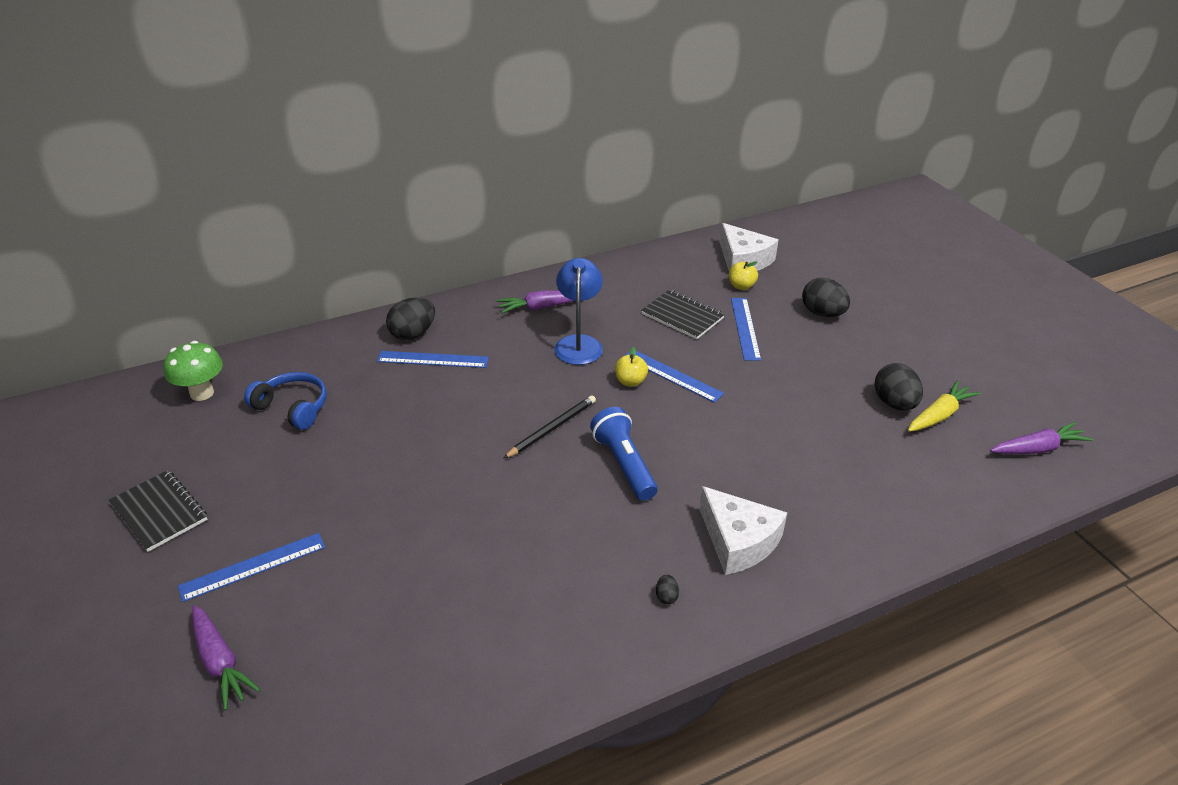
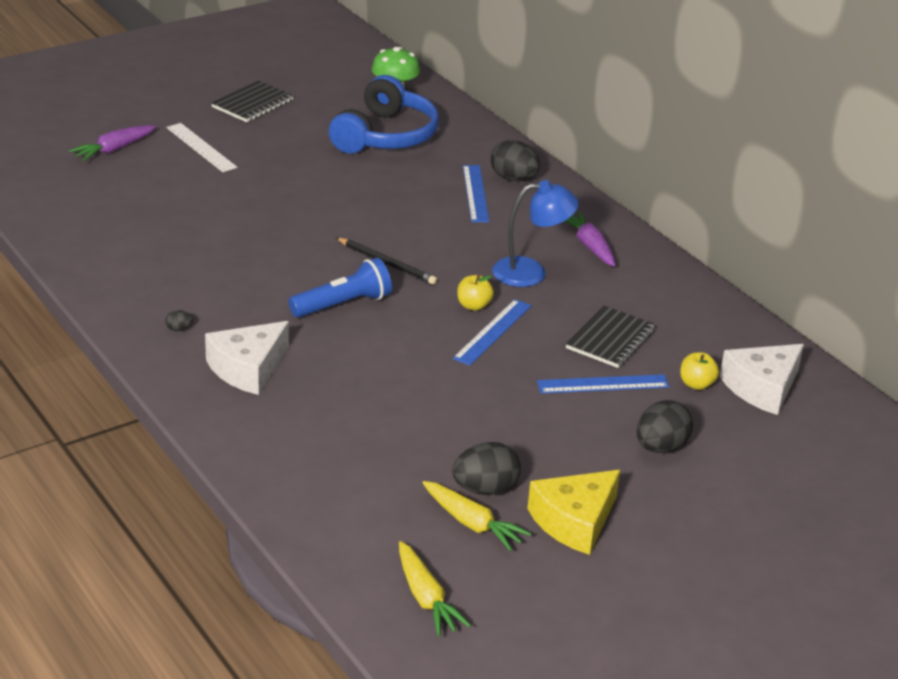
camera: 80 degrees right, 5 degrees down
blue ruler [178,533,325,602] -> white ruler [166,123,237,172]
blue headphones [244,372,327,430] -> blue headphones [329,75,439,154], size x1.63
purple carrot [990,422,1093,454] -> yellow carrot [399,541,471,636]
none -> yellow cheese [527,470,620,555]

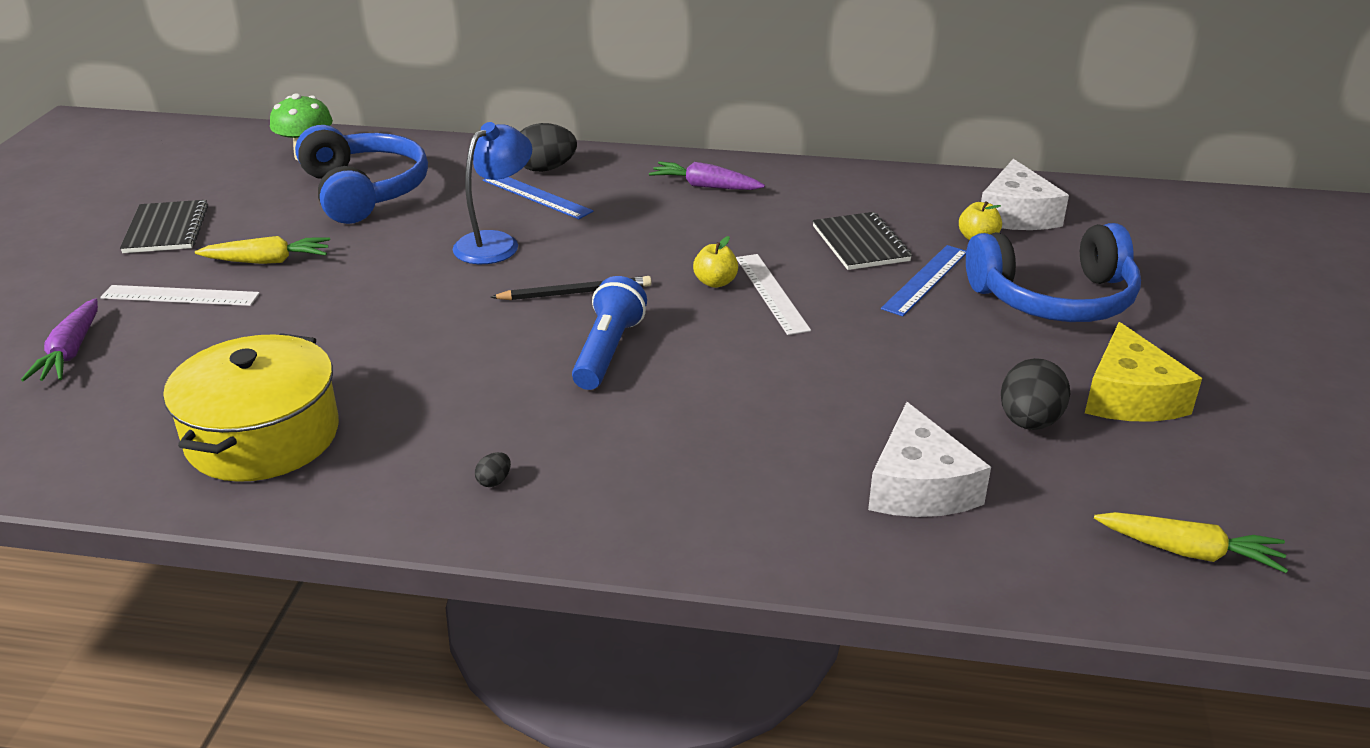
camera: 45 degrees left, 0 degrees up
white cheese [205,321,289,395] -> white cheese moved to [868,402,991,517]
yellow carrot [422,481,532,551] -> yellow carrot moved to [195,236,330,264]
blue ruler [453,299,532,366] -> white ruler [736,254,811,335]
blue lamp [492,180,579,287] -> blue lamp moved to [453,122,532,264]
black egg [636,400,693,453] -> blue headphones [966,223,1141,322]
none -> yellow pot [163,333,339,482]

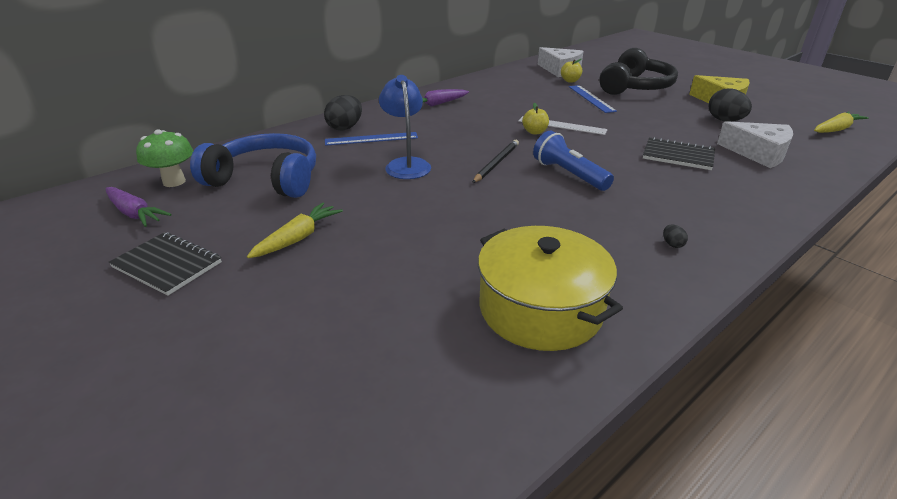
camera: 50 degrees left, 0 degrees up
purple carrot [21,299,98,382] -> purple carrot moved to [105,187,172,227]
white ruler [100,285,260,306] -> none
black notebook [813,212,912,270] -> black notebook moved to [643,137,715,170]
blue headphones [966,223,1141,322] -> black headphones [599,48,678,95]

